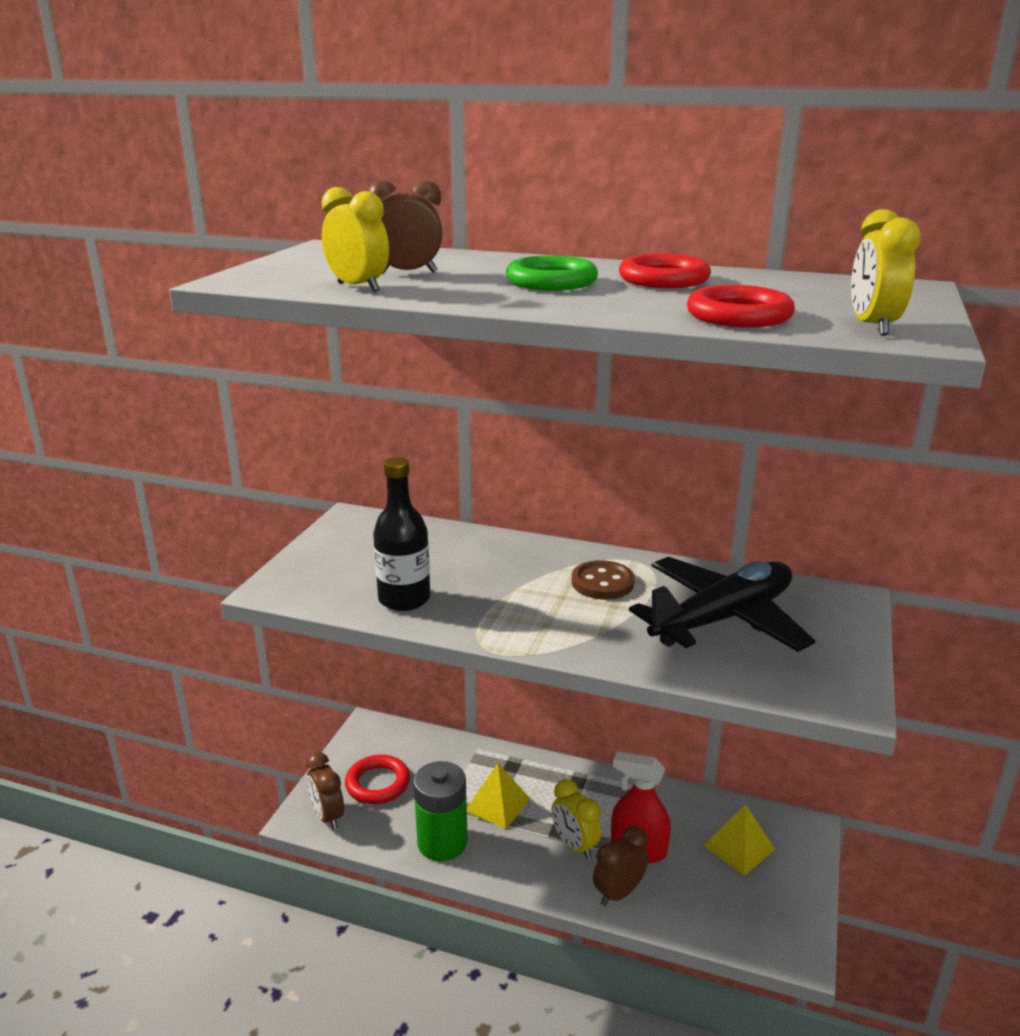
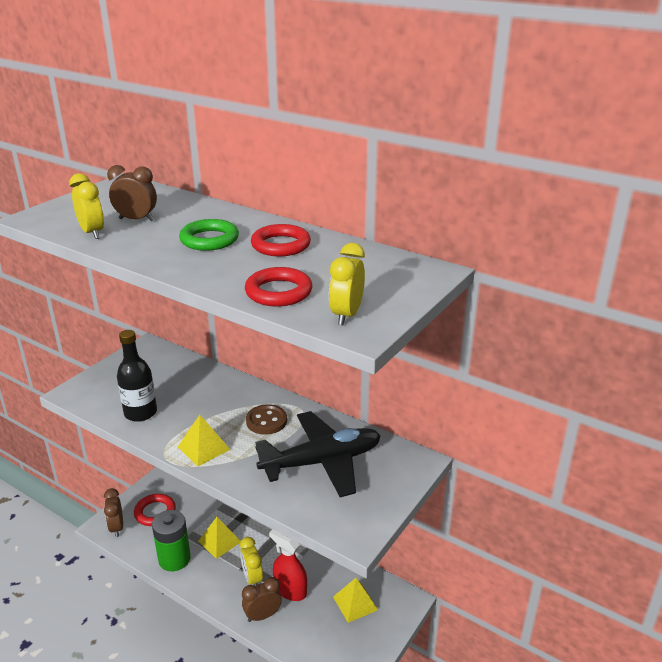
camera: 15 degrees right, 5 degrees up
none -> yellow pyramid [178,415,230,466]

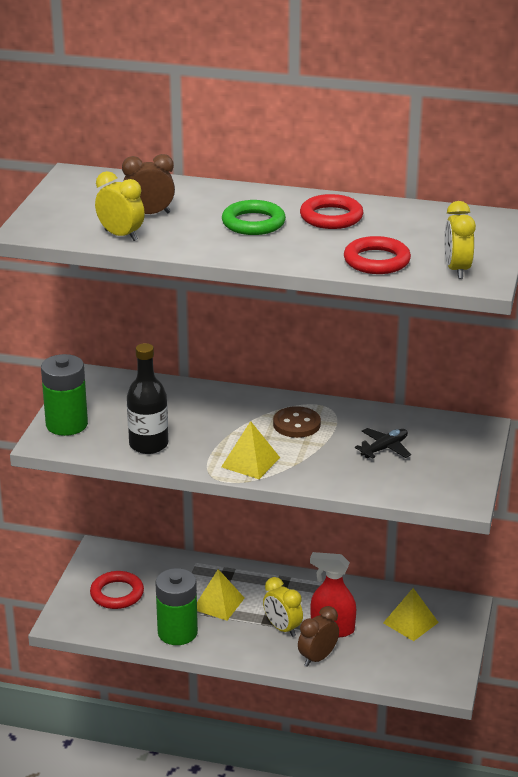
camera: 20 degrees left, 0 degrees up
brown clock [104,488,123,537] -> none
black plane [255,411,380,497] -> black plane [355,428,411,459], size x0.44
none -> green battery [41,354,88,436]

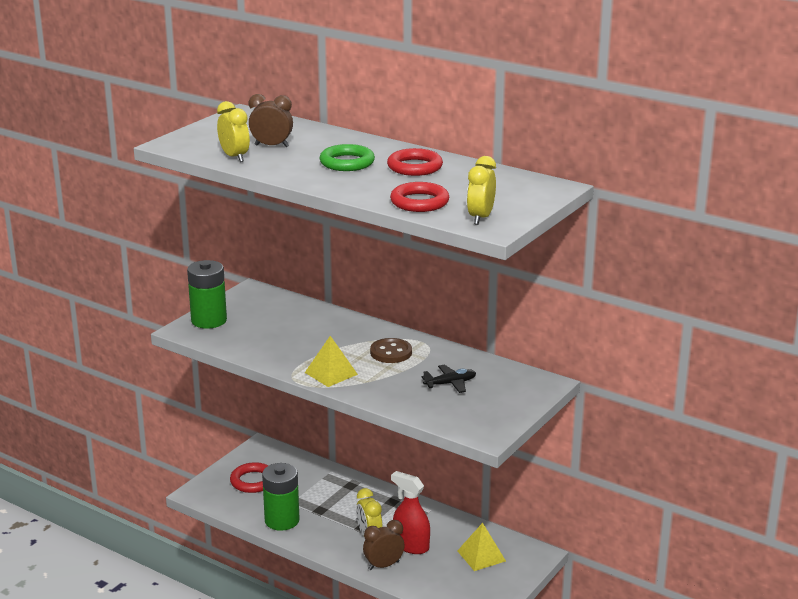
camera: 20 degrees right, 5 degrees down
black bottle [127,343,168,454] -> none
yellow pyramid [197,569,245,621] -> none

